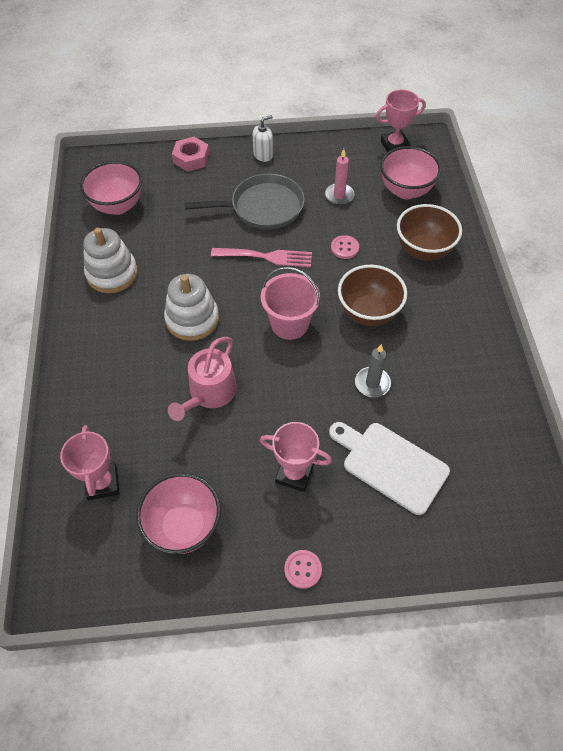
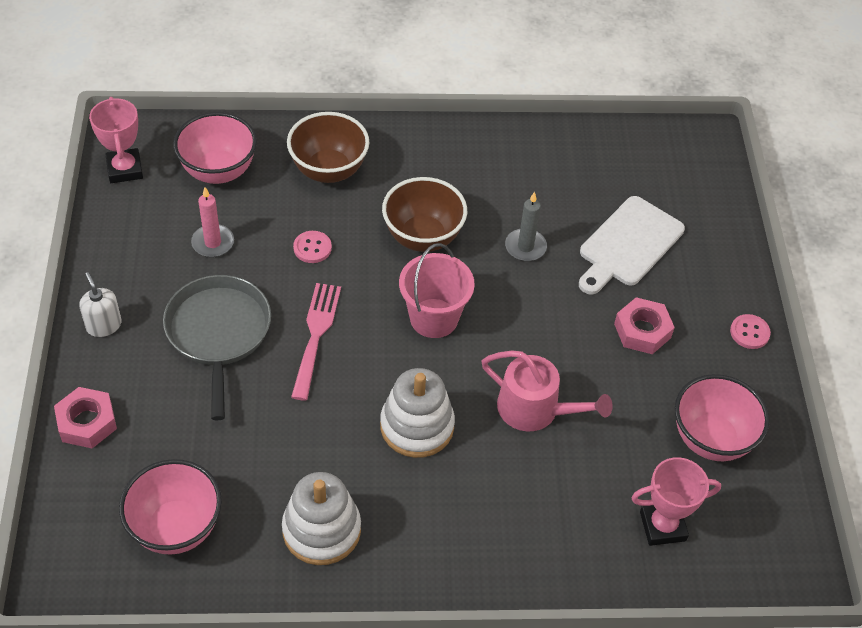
camera: 90 degrees left, 5 degrees down
pink trophy [260,422,332,492] -> pink nut [614,297,675,354]

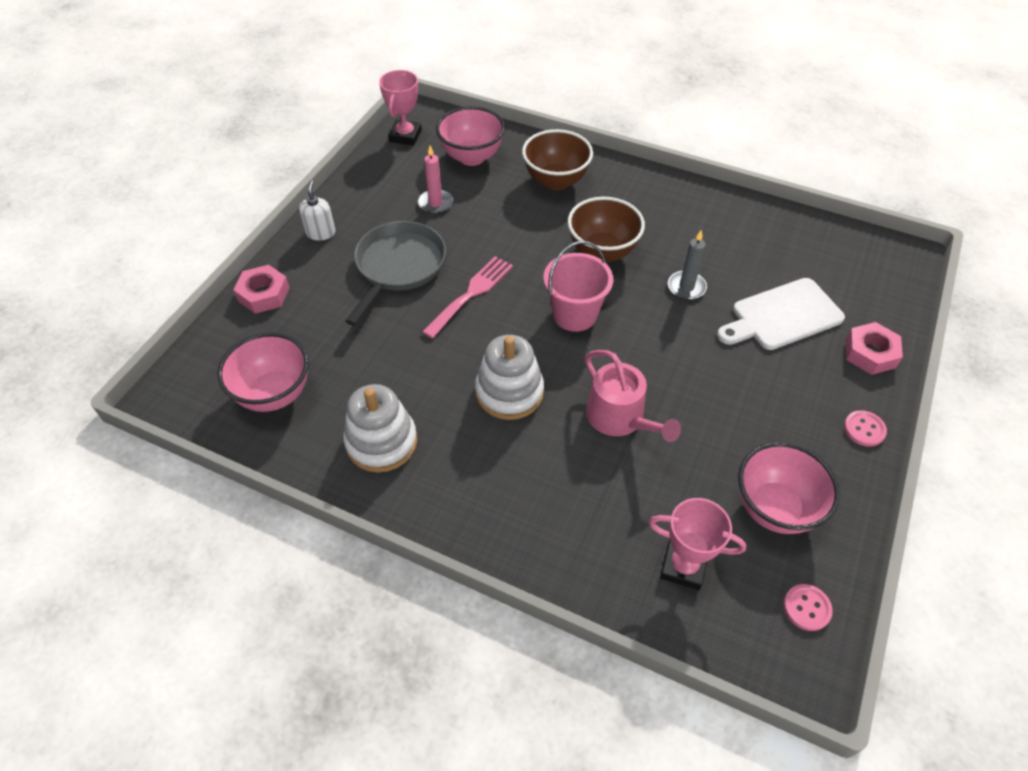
camera: 30 degrees right, 0 degrees up
pink button [293,231,332,263] -> pink button moved to [784,584,833,631]
pink nut [614,297,675,354] -> pink nut moved to [846,322,903,375]

